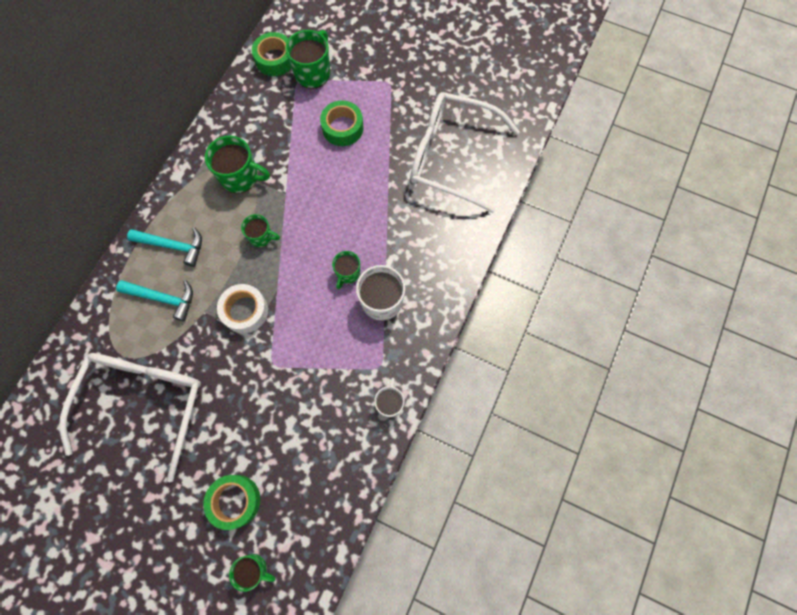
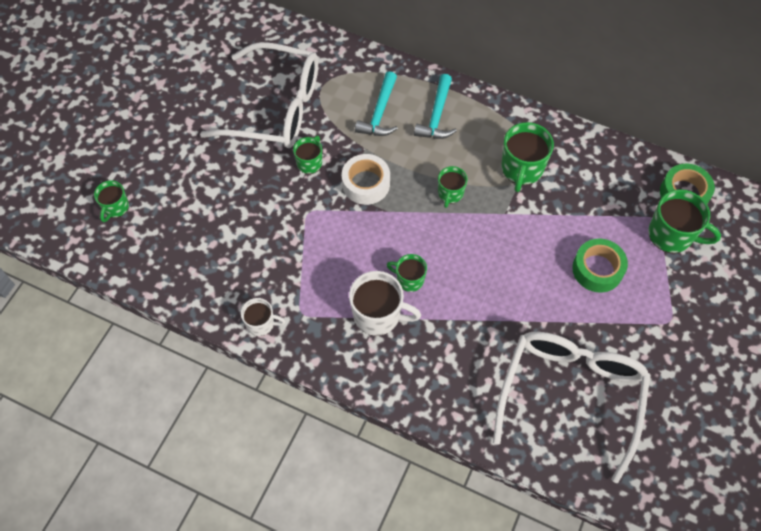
camera: 90 degrees right, 10 degrees down
green tape [203,475,260,530] -> none
none -> green mug [293,136,322,174]

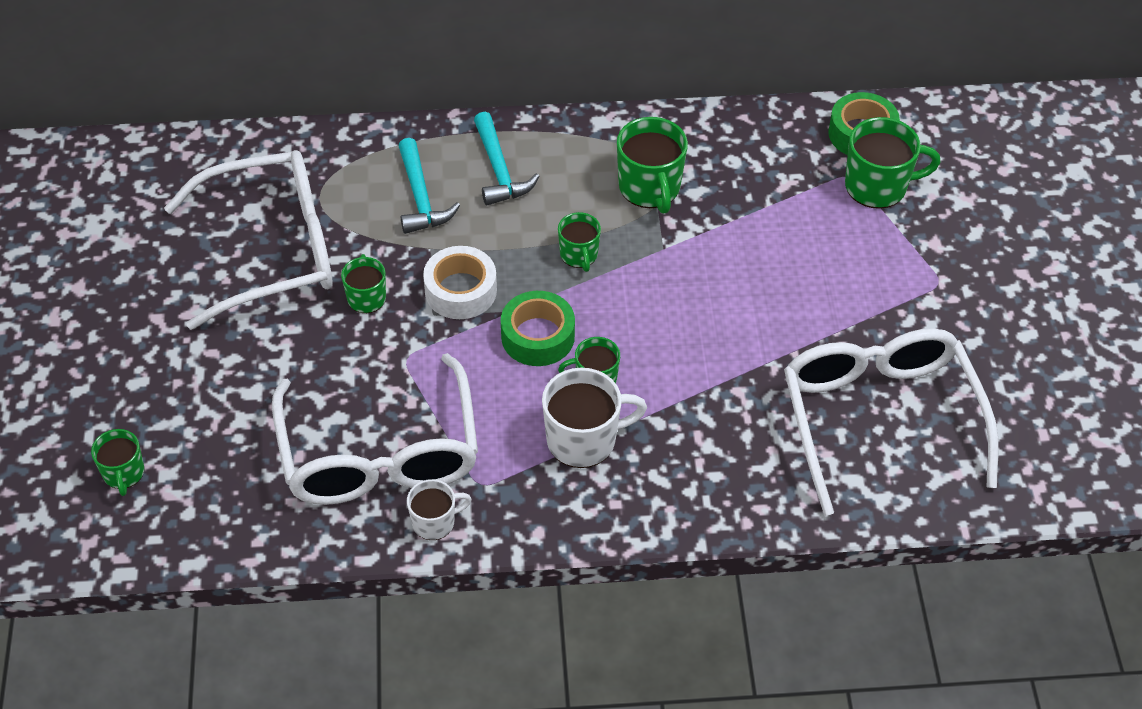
camera: 30 degrees left, 10 degrees down
green tape [572,239,628,293] -> green tape moved to [501,291,575,366]
none -> white glasses [272,353,478,505]

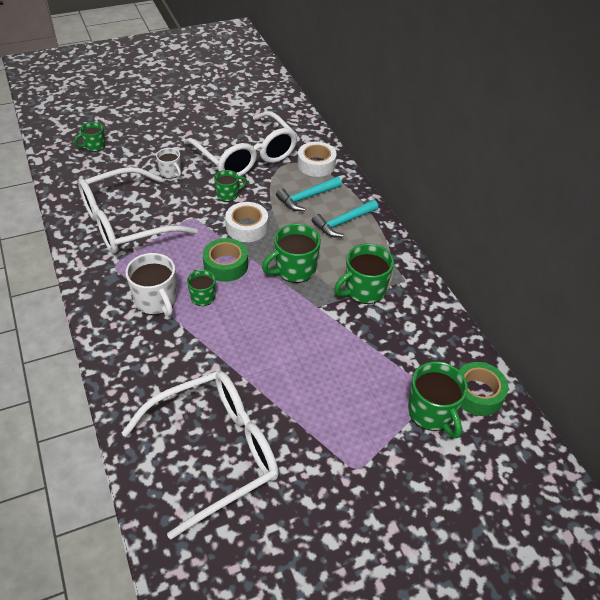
camera: 70 degrees right, 5 degrees down
white mug [407,479,472,540] -> white mug moved to [156,148,181,179]
green mug [558,212,601,272] -> green mug [262,224,321,283], size x1.68
none -> white tape [298,142,337,177]

